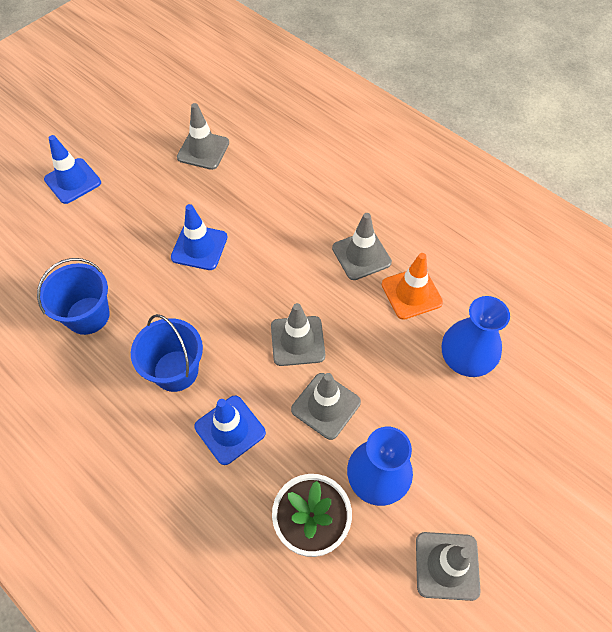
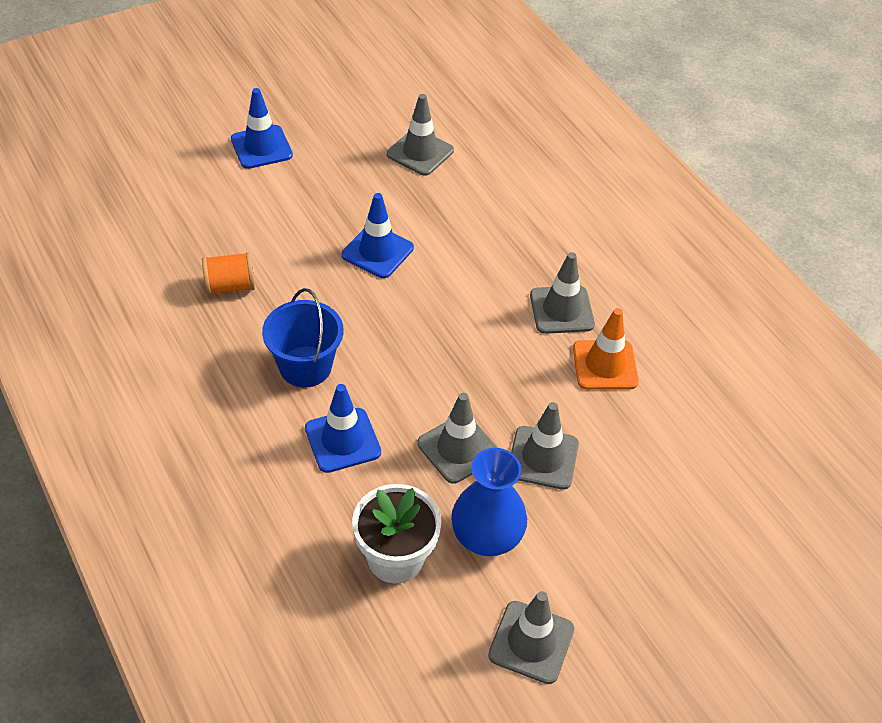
camera: 15 degrees right, 10 degrees down
blue bucket [37,258,110,335] -> orange spool [202,252,255,295]
grey traffic cone [271,303,325,366] -> grey traffic cone moved to [511,402,579,490]
blue vase [442,296,510,377] -> none

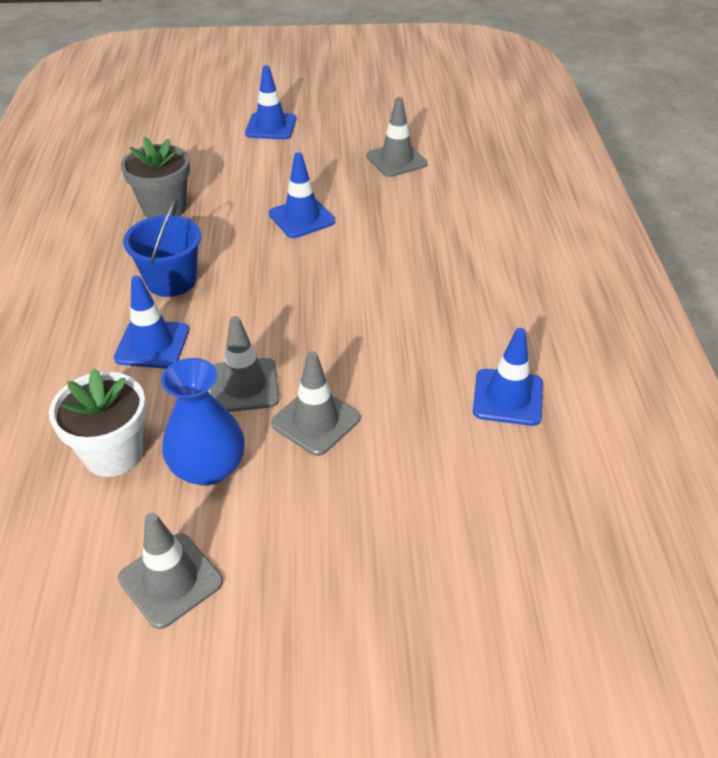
camera: 30 degrees right, 5 degrees down
orange spool [202,252,255,295] -> grey flower pot [121,137,190,218]
grey traffic cone [530,252,595,334] -> none
orange traffic cone [573,308,639,390] -> none
none -> blue traffic cone [473,328,543,426]

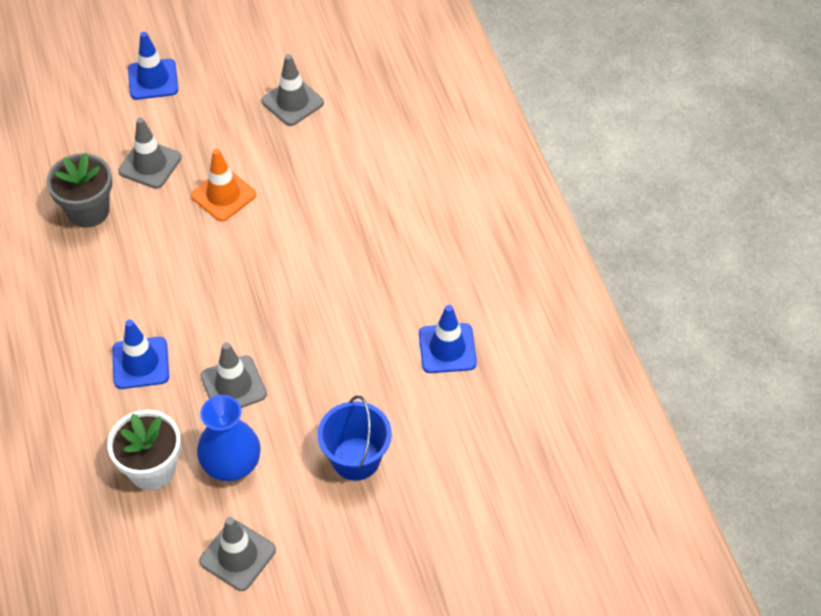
camera: 15 degrees left, 10 degrees up
blue bucket [123,199,201,297] -> blue bucket moved to [318,395,392,481]
blue traffic cone [269,152,335,238] -> orange traffic cone [191,149,256,221]
grey traffic cone [271,351,360,456] -> grey traffic cone moved to [118,117,182,189]

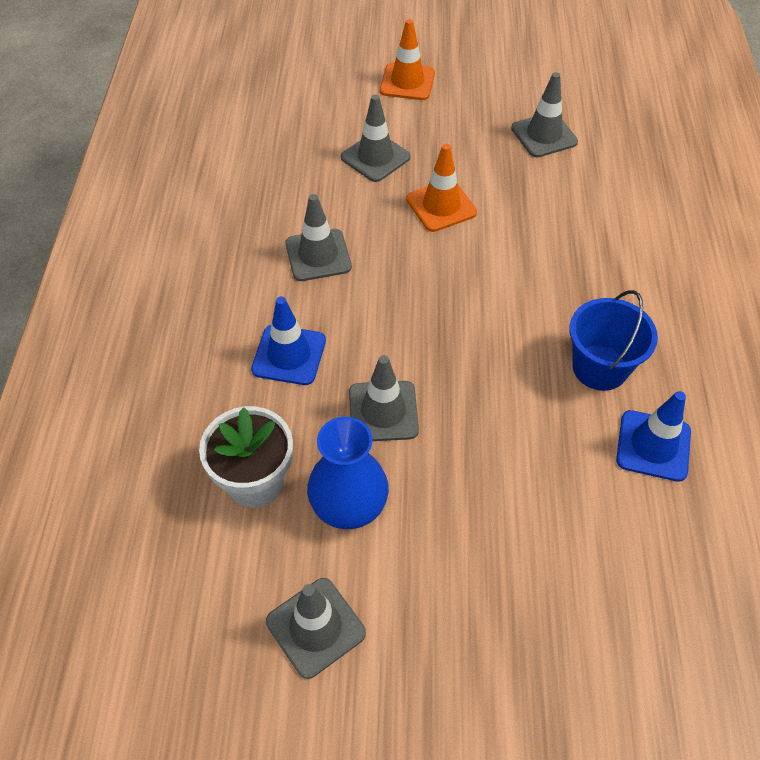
camera: 20 degrees right, 0 degrees up
grey flower pot [46,153,112,228] -> none
blue traffic cone [128,32,178,100] -> orange traffic cone [380,19,435,100]
blue bucket [318,395,392,481] -> blue bucket moved to [569,290,658,391]
none -> grey traffic cone [285,194,352,281]

